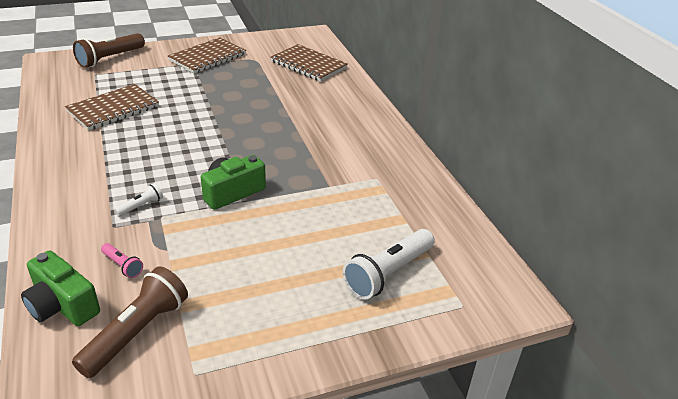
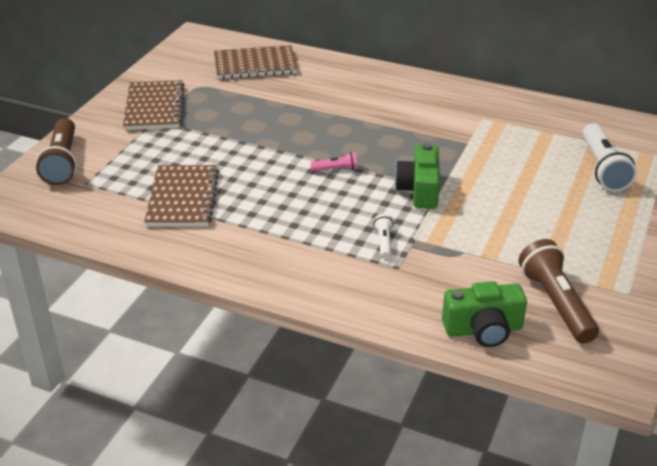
camera: 45 degrees left, 0 degrees up
pink flashlight [101,243,143,278] -> pink flashlight moved to [310,152,358,171]

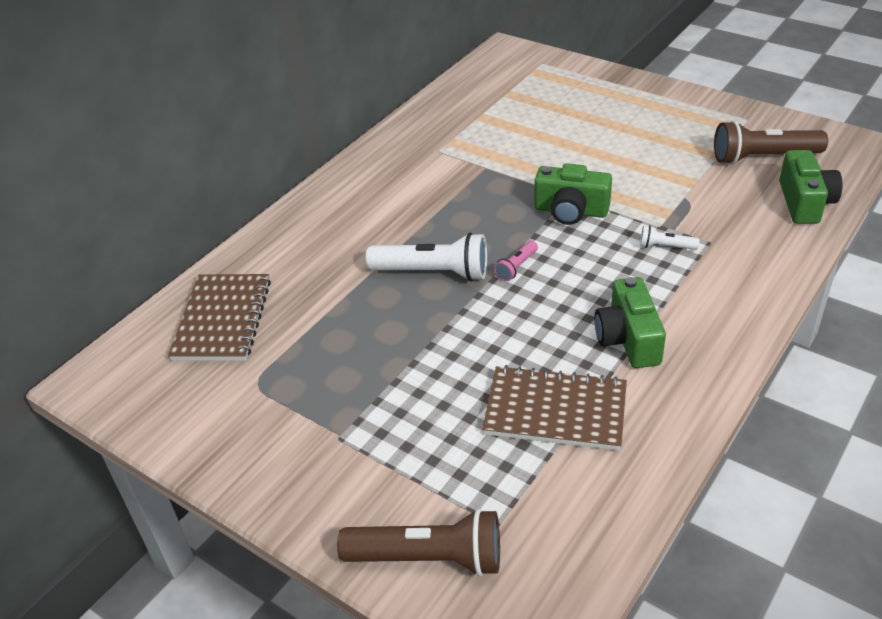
camera: 75 degrees left, 5 degrees up
brown notebook [123,80,185,130] -> none
pink flashlight [310,152,358,171] -> pink flashlight turned 150 degrees counterclockwise [494,241,538,282]
white flashlight [583,123,637,192] -> white flashlight moved to [366,233,487,281]
none -> green camera [595,277,666,368]

